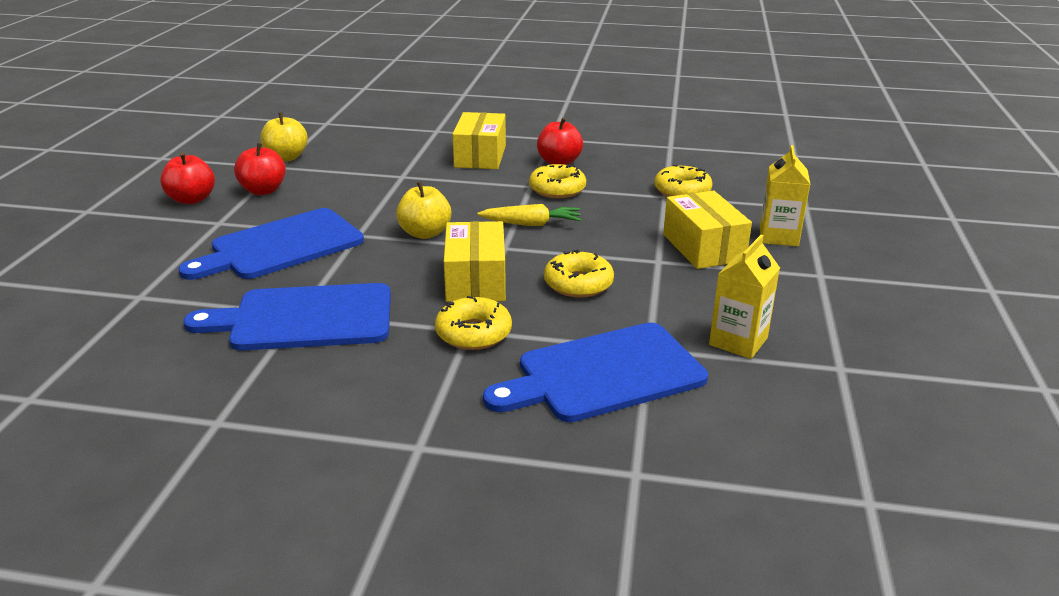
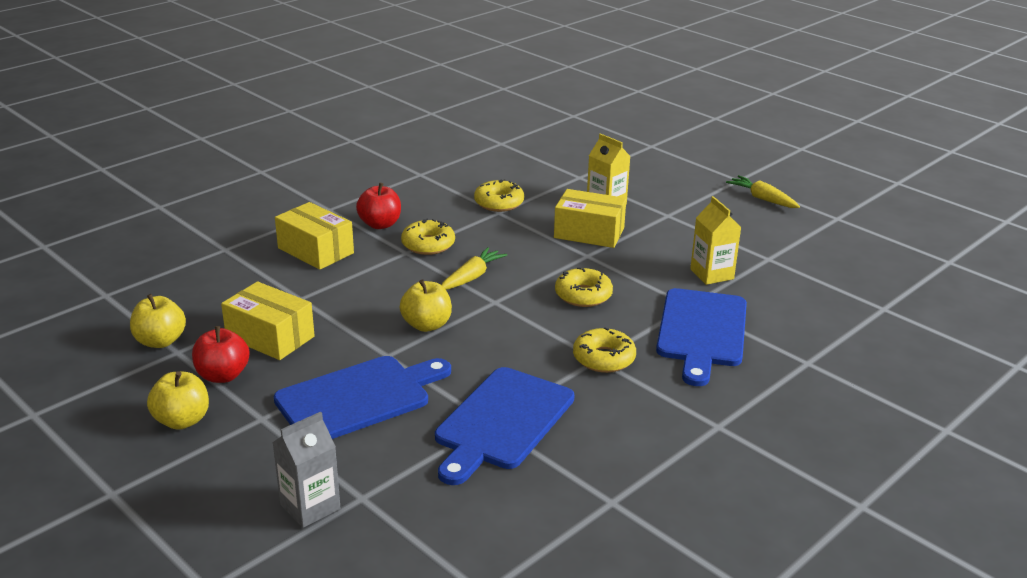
camera: 55 degrees left, 0 degrees up
red apple [160,152,215,204] -> yellow apple [147,371,209,430]
blue cutting board [178,208,364,280] -> blue cutting board turned 120 degrees counterclockwise [274,356,451,439]
yellow box [444,221,506,302] -> yellow box moved to [221,281,315,360]
none -> grey carton [272,412,340,528]
none -> yellow carrot [726,175,800,208]

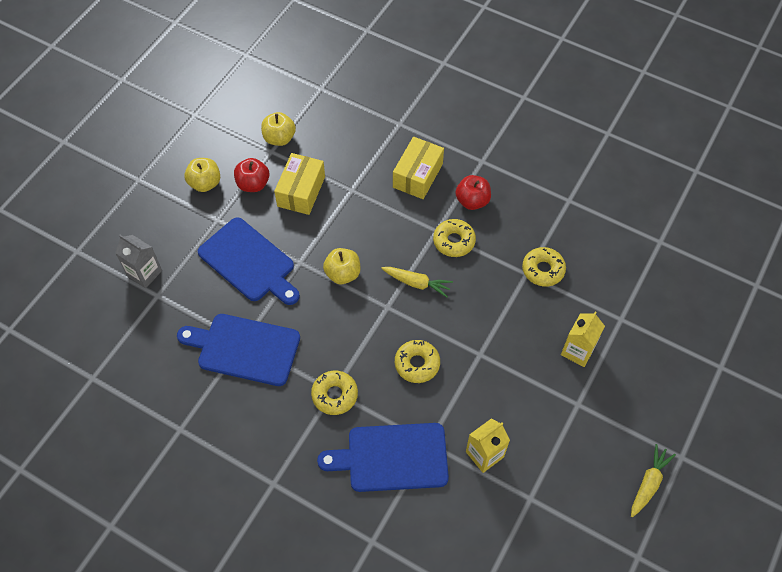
camera: 75 degrees right, 30 degrees up
yellow box [554,189,626,248] -> none

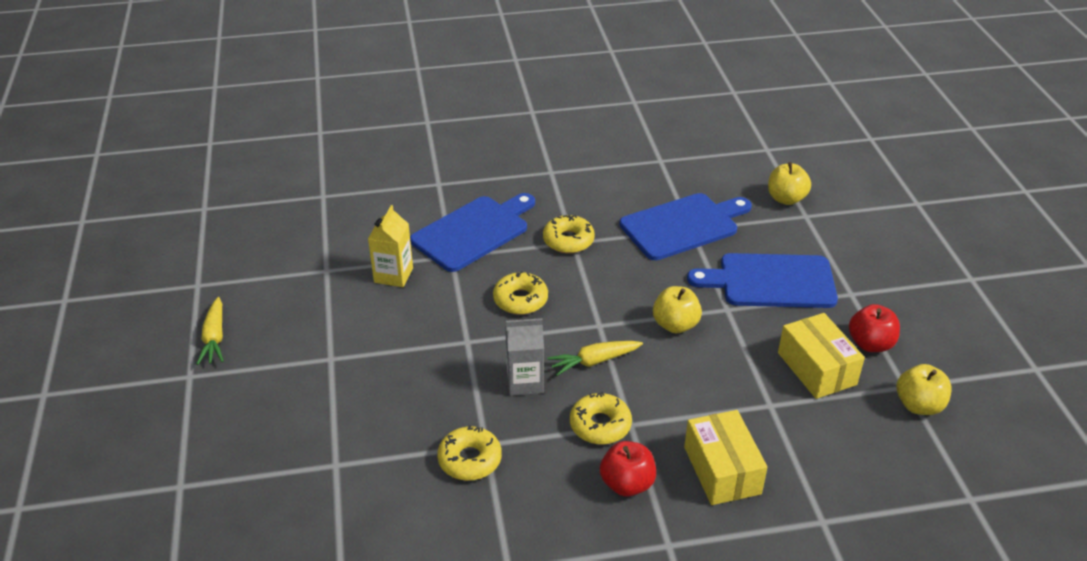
camera: 140 degrees right, 20 degrees down
grey carton [115,235,162,288] -> grey carton moved to [505,318,544,396]
yellow apple [184,158,220,192] -> yellow apple moved to [768,162,811,205]
yellow carton [561,311,605,367] -> none

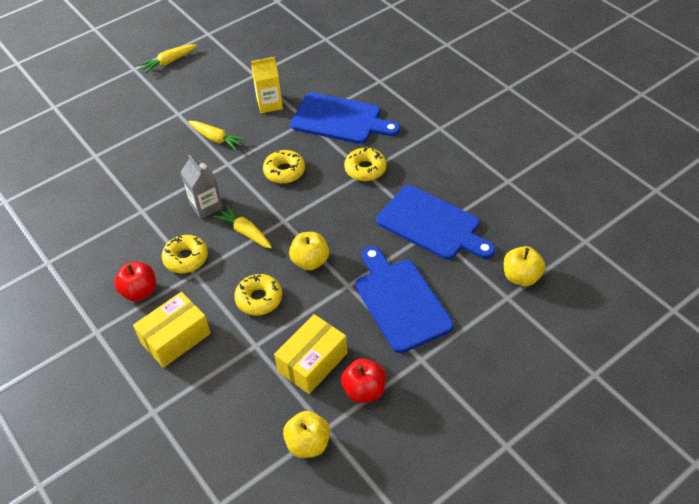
camera: 65 degrees right, 10 degrees up
yellow donut [437,425,502,481] -> yellow donut moved to [234,274,282,316]
none -> yellow carrot [188,121,247,151]

